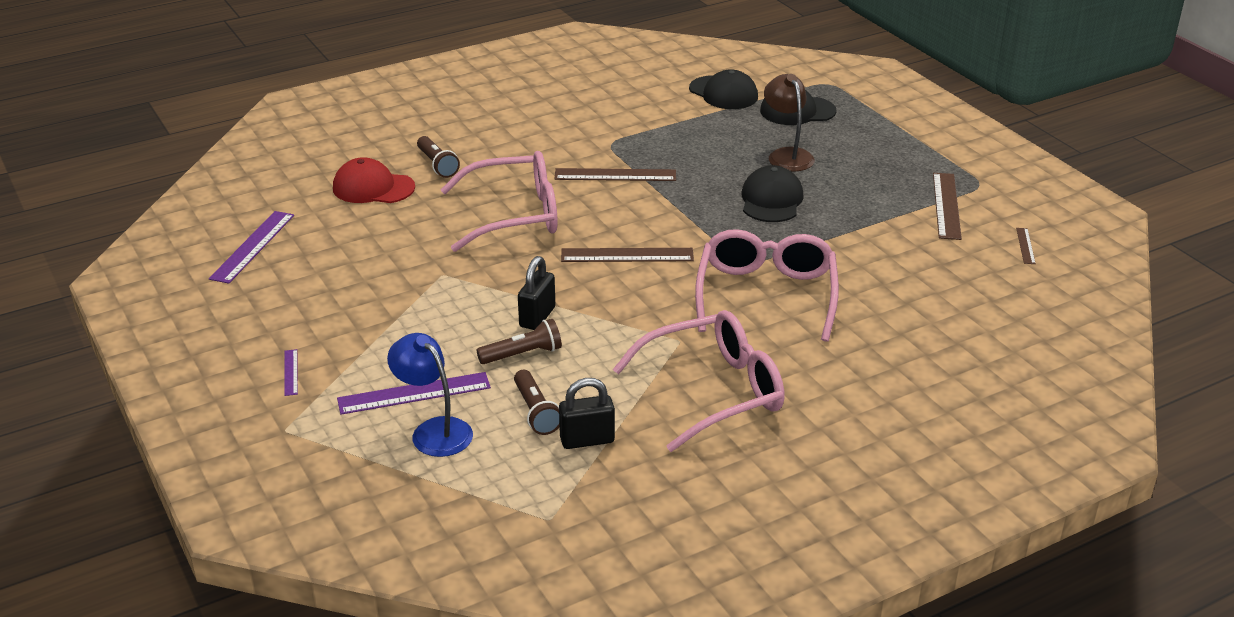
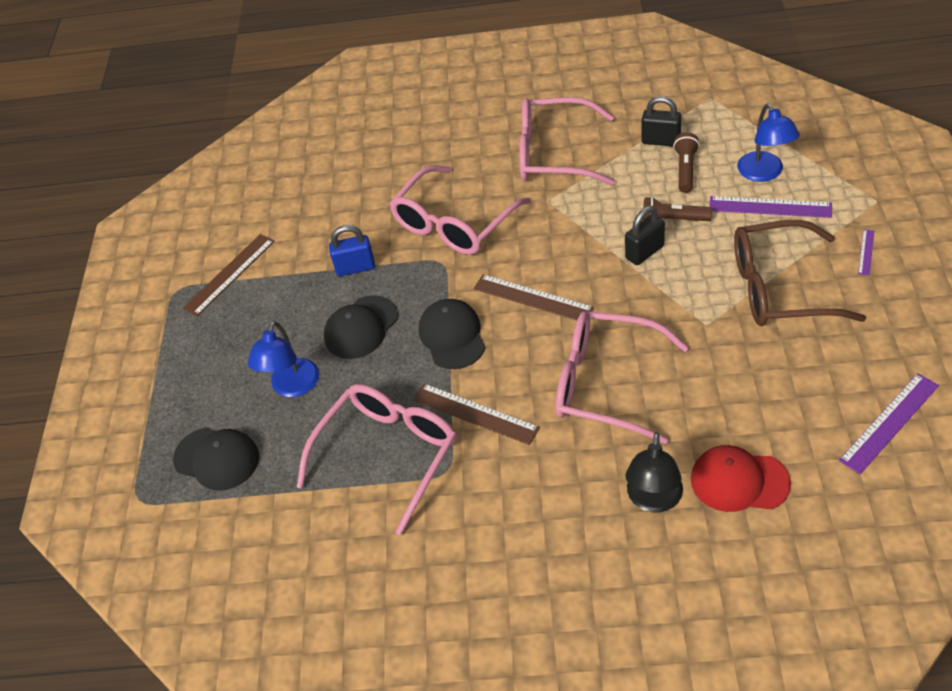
camera: 145 degrees left, 15 degrees up
red cap [333,157,415,203] -> red cap turned 150 degrees clockwise [691,445,791,512]
brown flashlight [417,136,460,178] -> black lamp [626,432,683,512]
black cap [689,69,758,109] -> black cap moved to [419,299,485,369]
brown lamp [764,74,815,171] -> blue lamp [248,321,320,397]
brown ruler [1016,228,1036,264] -> none
none -> pink glasses [297,384,456,535]
none -> blue padlock [329,225,375,276]
none -> brown glasses [734,220,866,326]

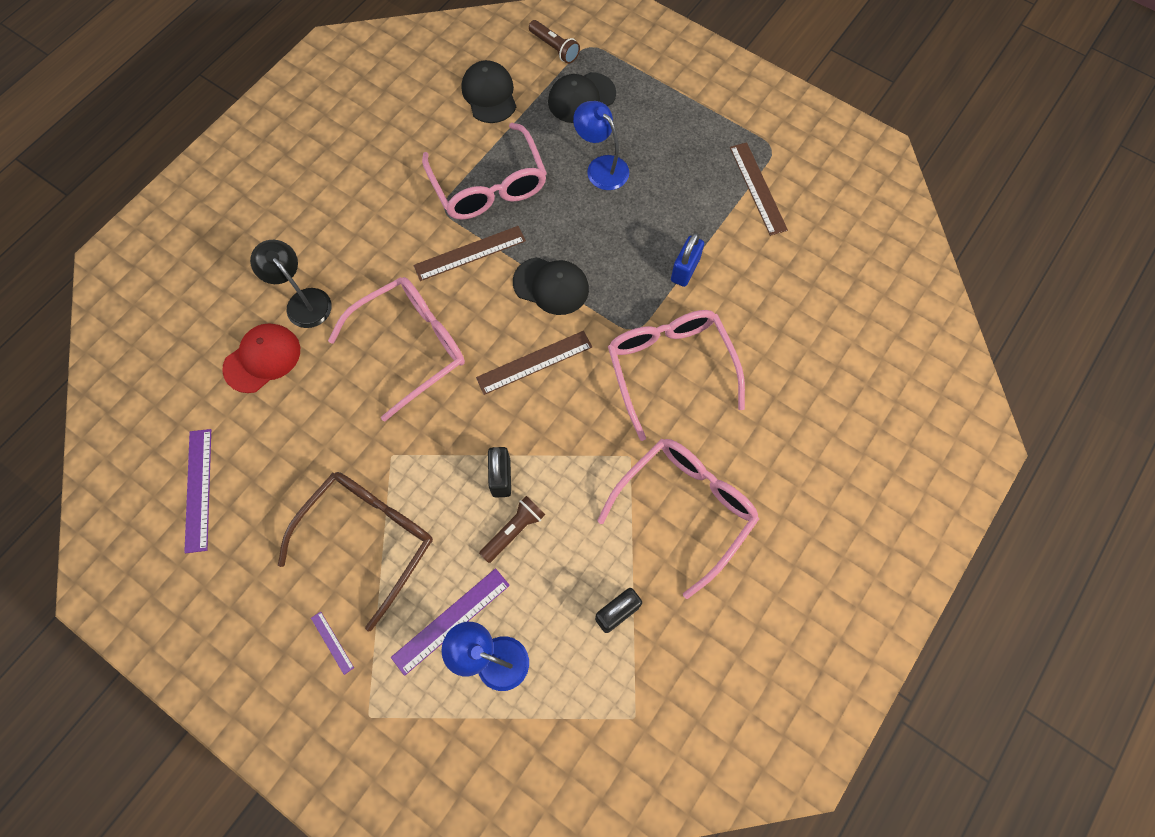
camera: 120 degrees right, 20 degrees up
black cap [324,295,398,359] -> black cap moved to [462,60,516,123]
brown flashlight [673,132,700,193] -> brown flashlight moved to [529,20,580,64]

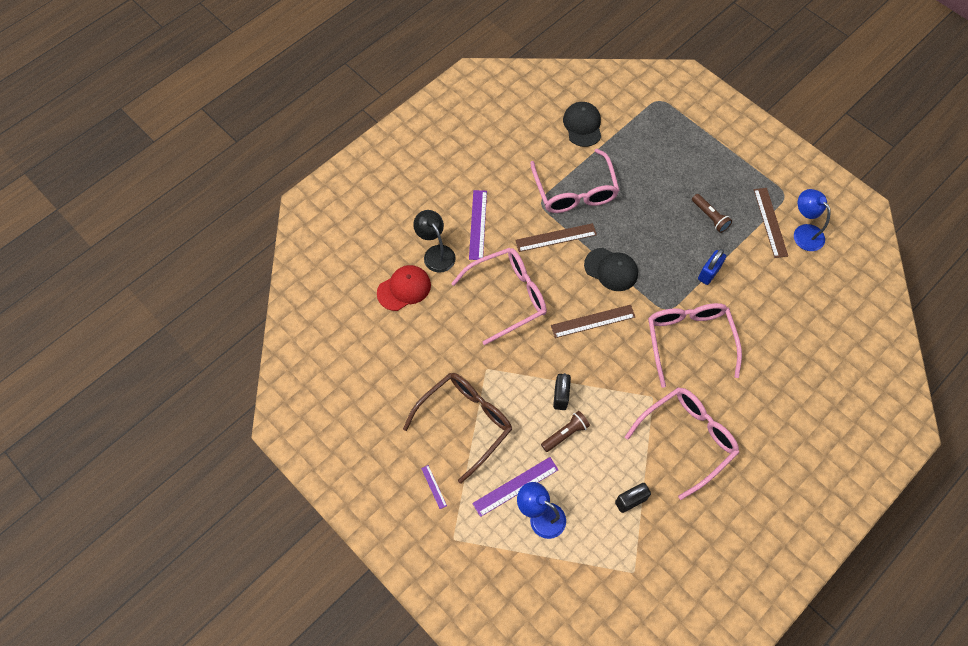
camera: 10 degrees right, 5 degrees down
purple ruler [184,429,211,553] -> purple ruler moved to [469,190,487,260]
brown flashlight [529,20,580,64] -> brown flashlight moved to [692,194,732,233]
black cap [548,72,616,123] -> none
blue lamp [573,101,629,190] -> blue lamp moved to [794,189,831,251]

